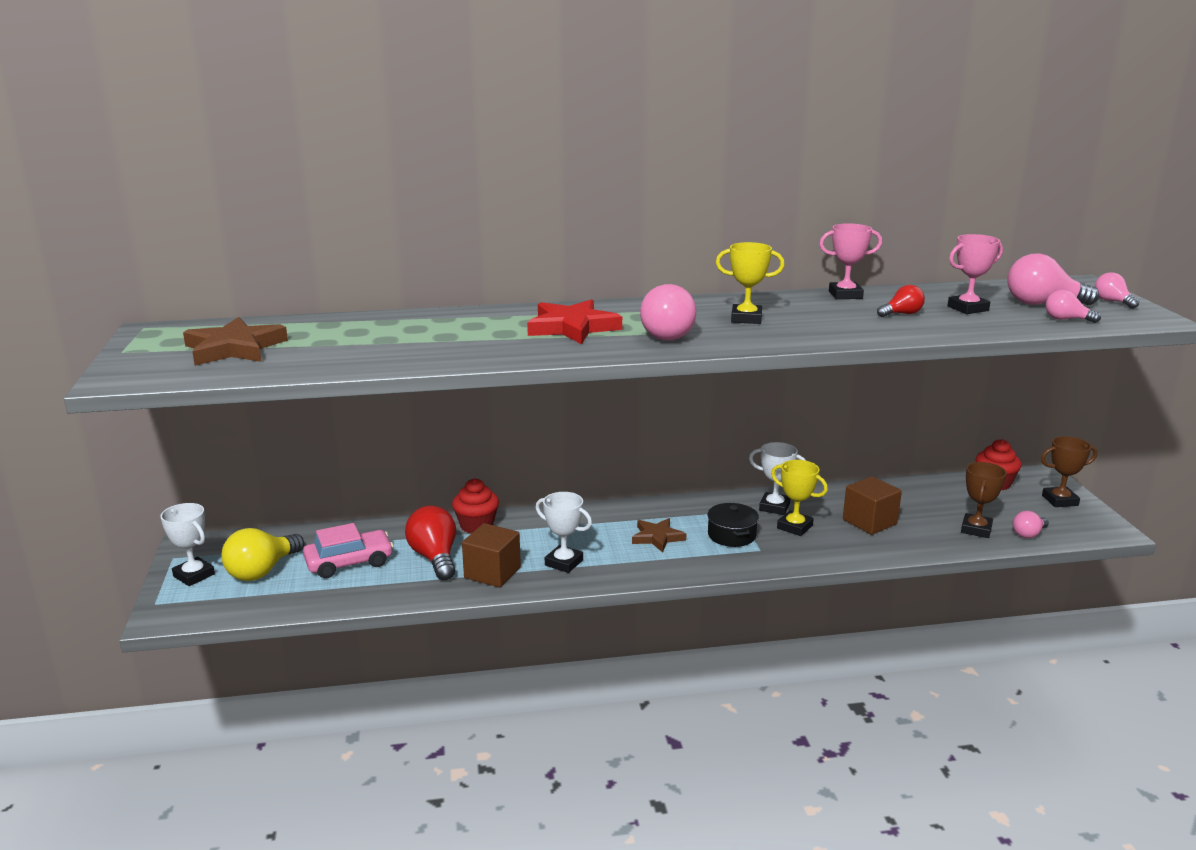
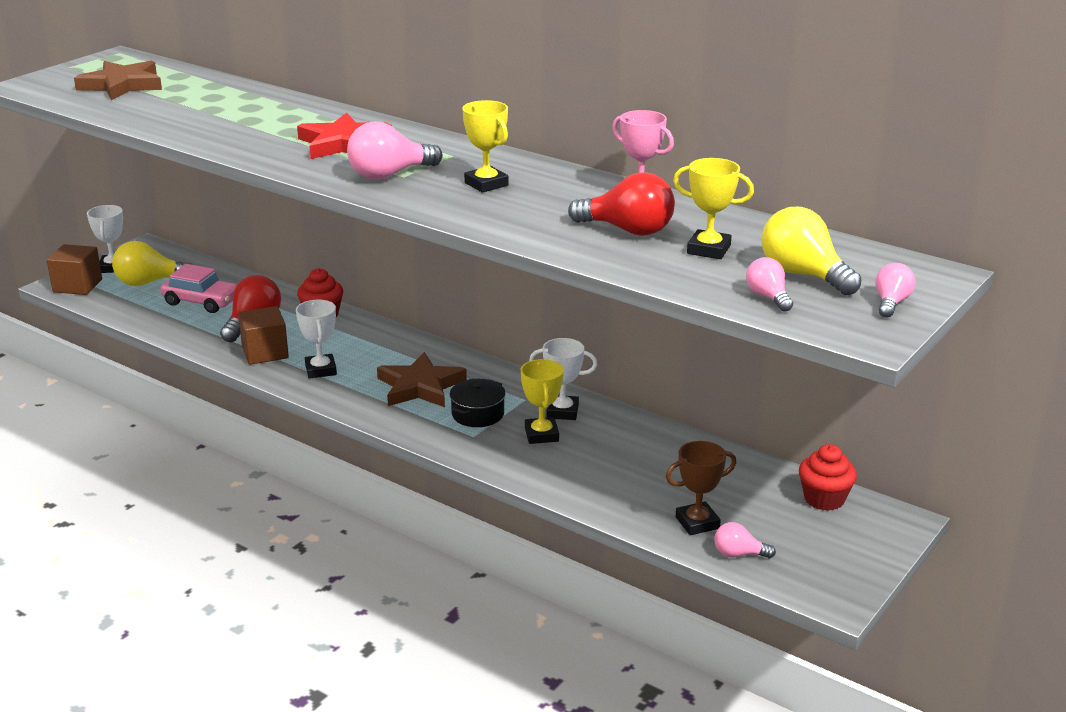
camera: 45 degrees right, 5 degrees up
brown star [632,518,686,552] -> brown star [377,352,467,407], size x1.57
white trophy [749,442,806,515] -> white trophy turned 60 degrees counterclockwise [529,338,598,420]
brown cube [843,476,902,535] -> brown cube moved to [47,244,102,295]
red light bulb [877,285,925,317] -> red light bulb [568,172,675,236], size x1.78
pink trophy [947,234,1003,314] -> yellow trophy [673,158,754,259]
pink light bulb [1007,253,1099,305] -> yellow light bulb [762,207,862,296]
brown trophy [1041,436,1097,507] -> none

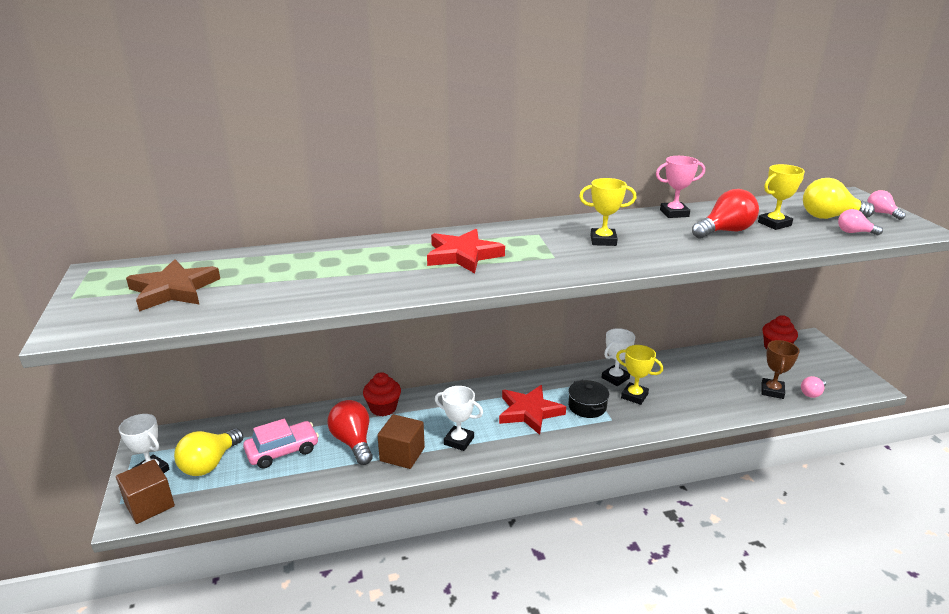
camera: 50 degrees left, 0 degrees up
pink light bulb [347,122,443,180] -> none
brown star [377,352,467,407] -> red star [499,385,566,435]

